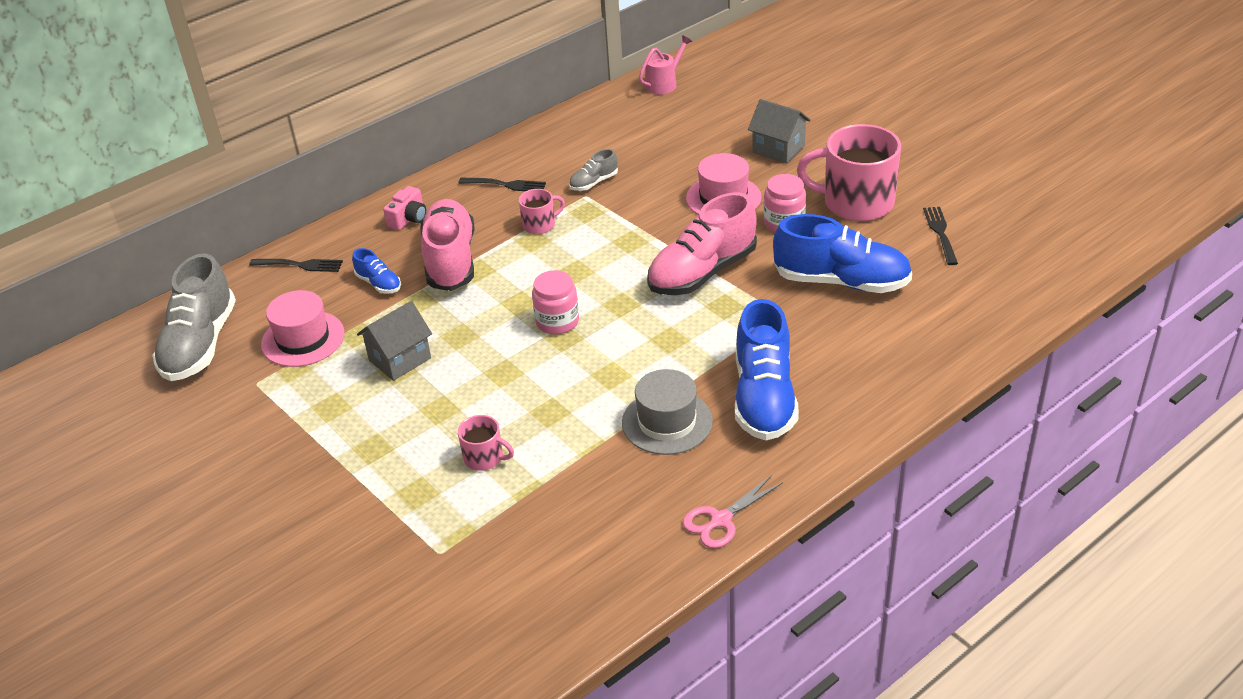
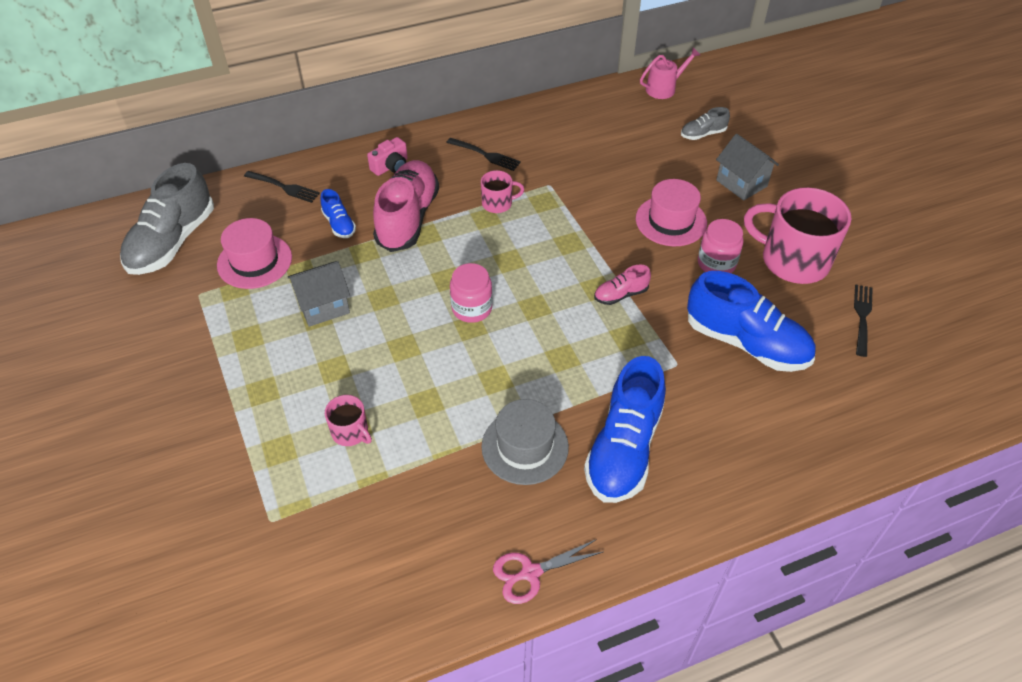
camera: 15 degrees right, 10 degrees up
grey shoe [569,149,618,191] -> grey shoe moved to [681,107,730,140]
pink shoe [647,192,757,295] -> pink shoe [594,264,651,305], size x0.47

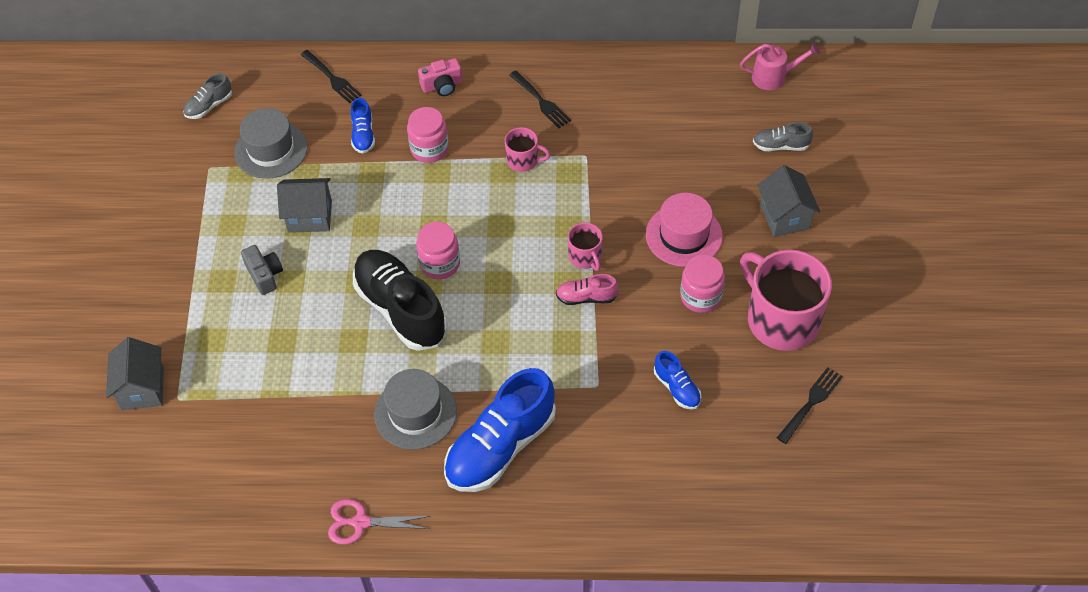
camera: 25 degrees right, 5 degrees up
grey shoe [120,163,214,275] -> grey shoe [183,73,232,119], size x0.47
pink hat [217,218,292,289] -> grey hat [234,108,308,179]
pink mug [325,395,372,446] -> pink mug moved to [568,222,603,271]
pink shoe [373,160,439,252] -> pink jar [407,107,449,163]
blue shoe [687,271,816,372] -> blue shoe [654,351,701,410], size x0.47
none -> grey house [106,337,164,410]
none -> grey camera [241,245,283,295]
none -> black shoe [353,250,447,351]

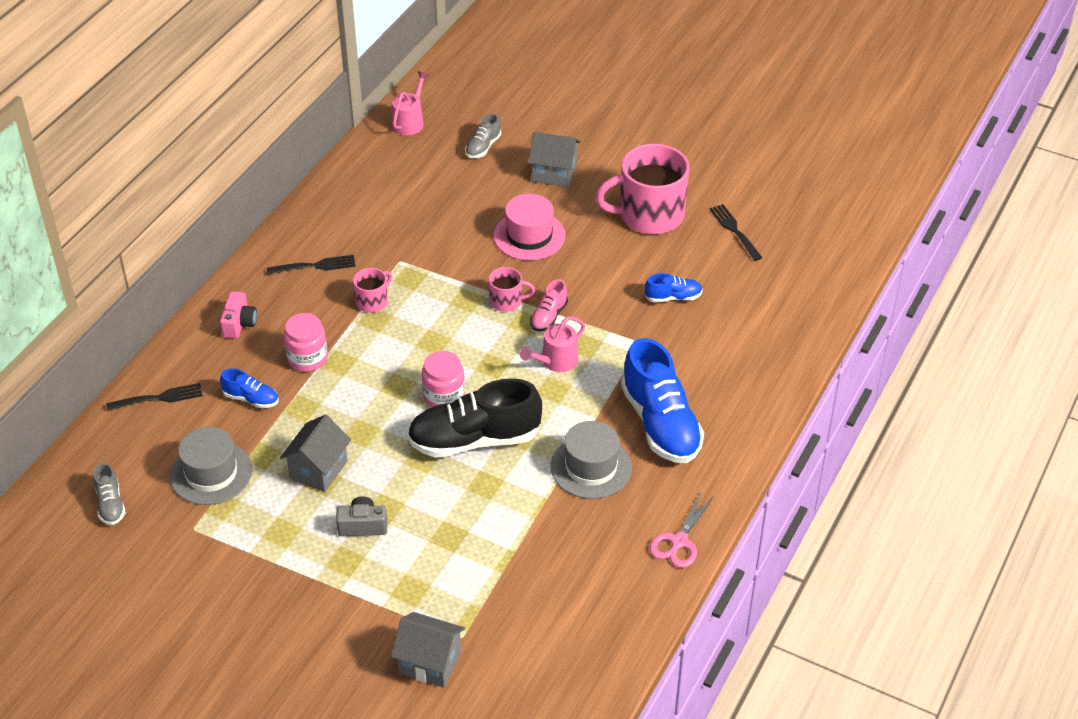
camera: 65 degrees left, 10 degrees down
pink jar [680,255,725,313] -> none
none -> pink watering can [520,316,585,372]

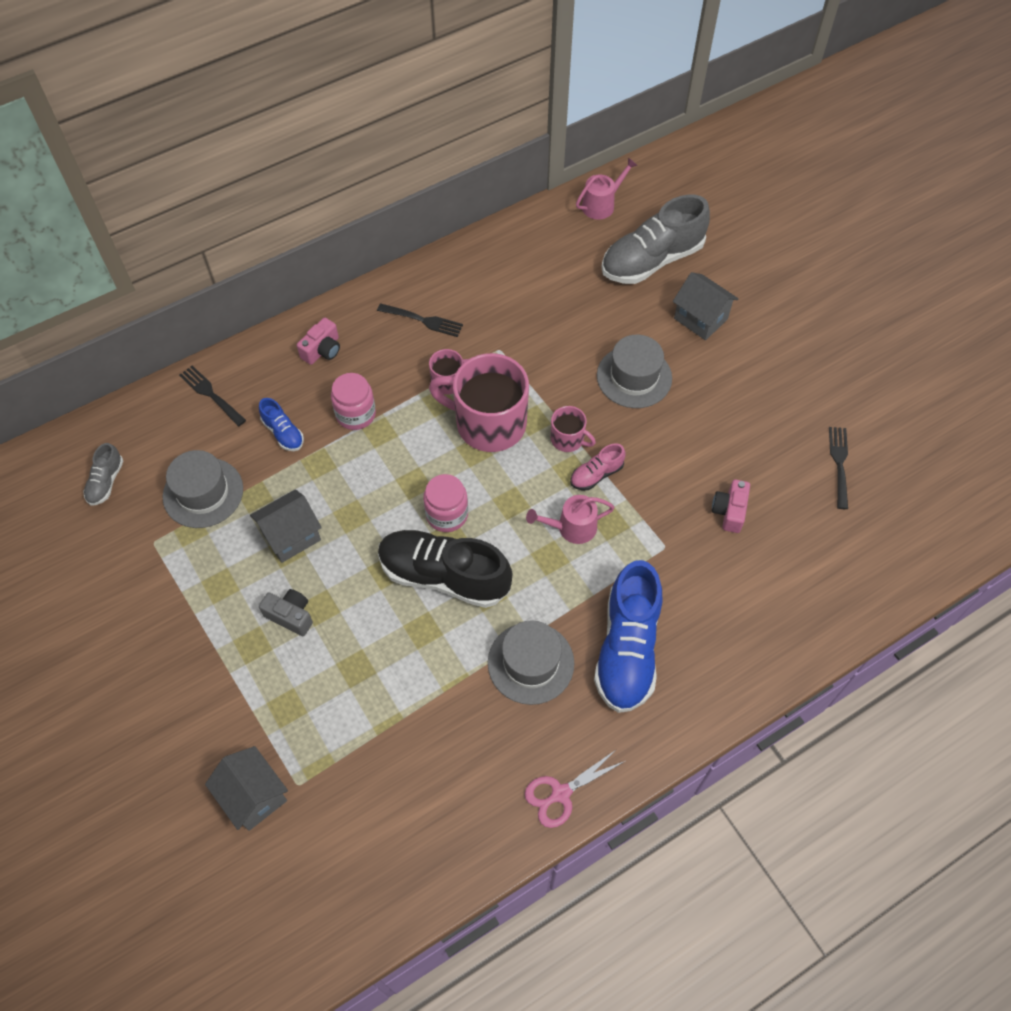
camera: 30 degrees right, 15 degrees up
black fork [106,383,203,411] -> black fork turned 150 degrees counterclockwise [179,366,246,426]
grey shoe [465,113,501,158] -> grey shoe [601,195,710,284], size x2.14
pink hat [494,194,565,261] -> grey hat [597,335,672,408]
pink mug [595,144,690,234] -> pink mug moved to [429,353,529,452]
blue shoe [645,273,703,303] -> pink camera [712,479,750,533]

